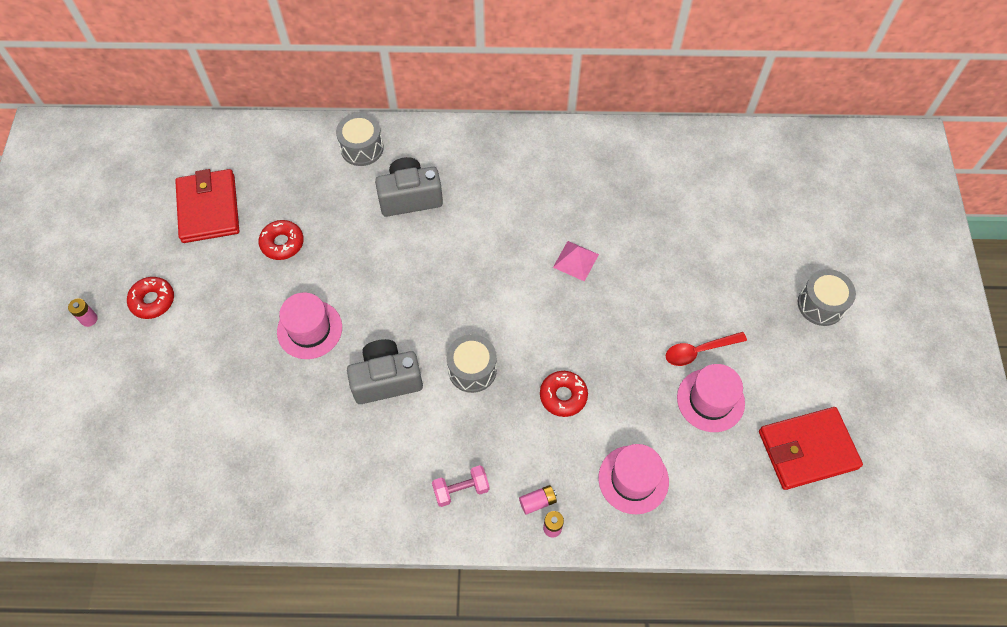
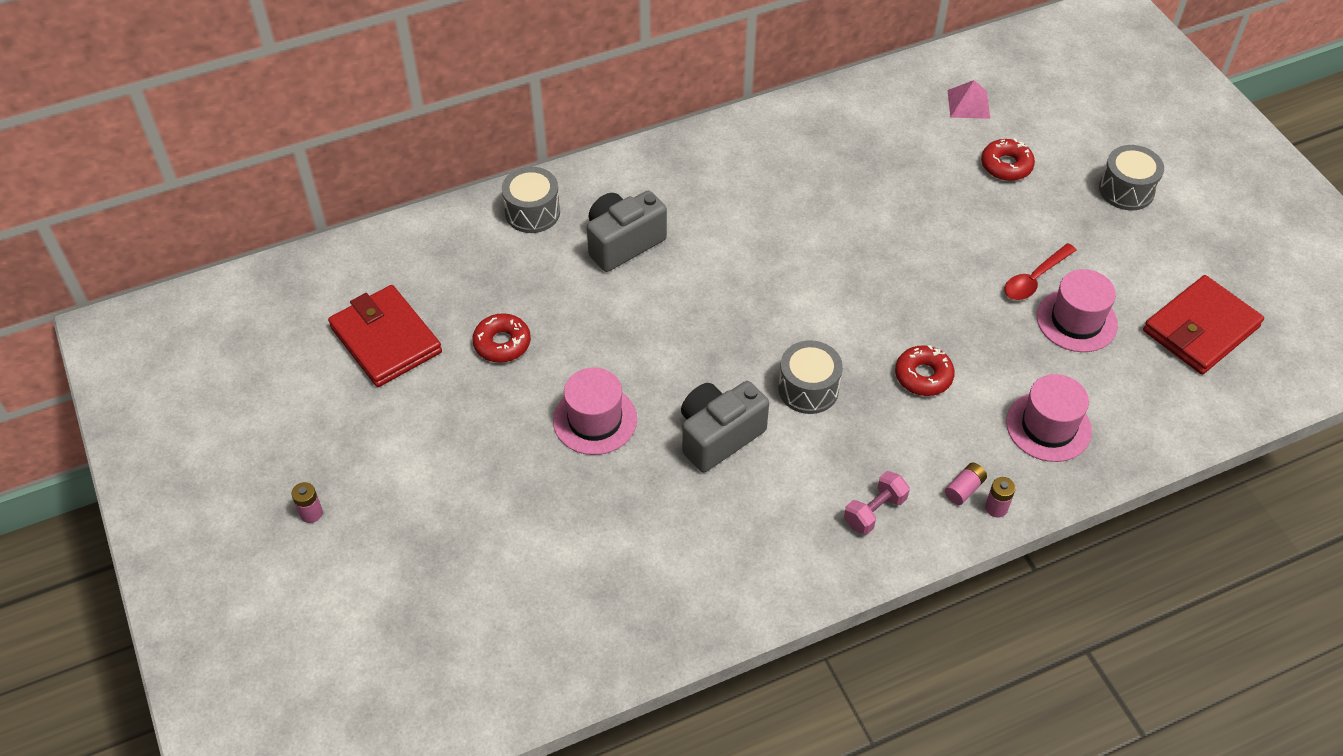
camera: 25 degrees left, 10 degrees down
red donut [127,277,174,319] -> red donut moved to [981,139,1035,181]
pink pyramid [553,241,599,282] -> pink pyramid moved to [948,80,990,119]

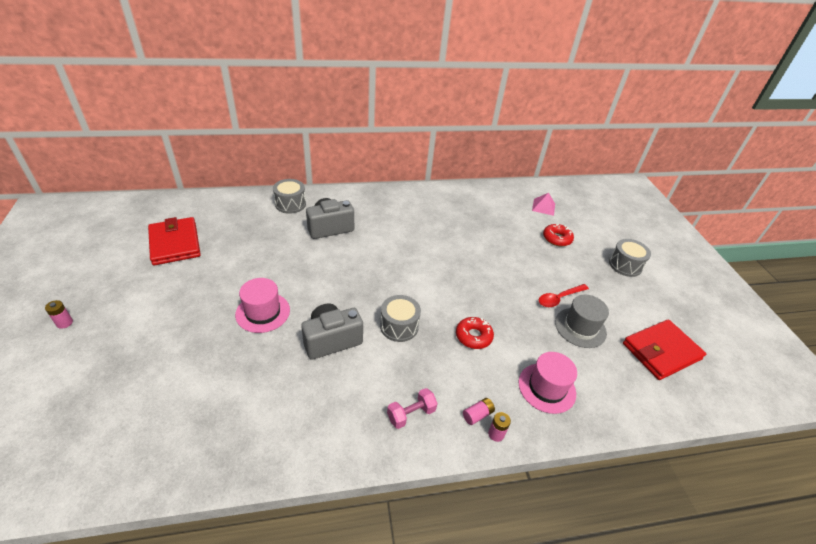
camera: 10 degrees right, 10 degrees down
red donut [473,313,531,363] -> none
pink hat [1037,269,1118,352] -> grey hat [555,295,609,348]

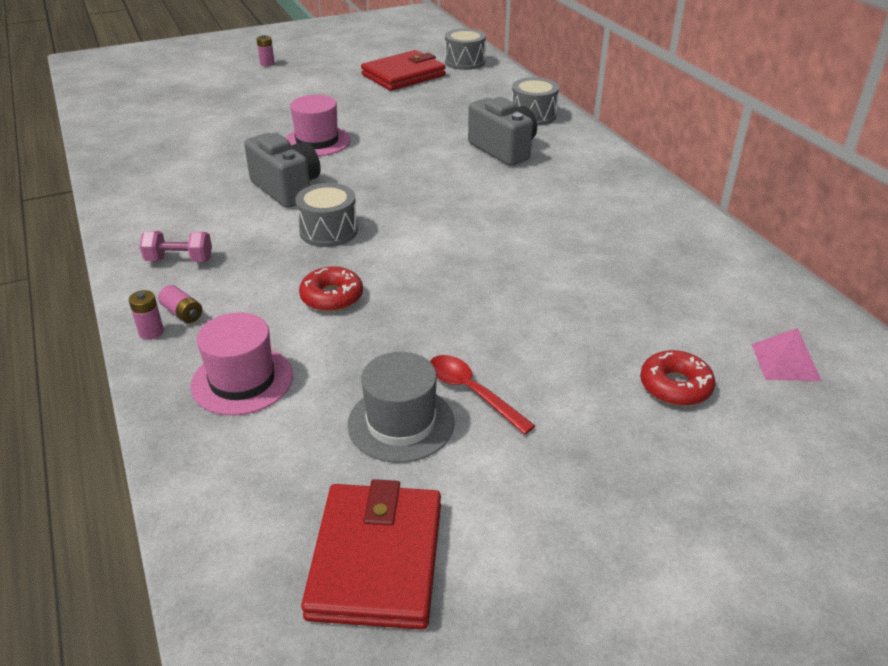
camera: 80 degrees right, 5 degrees down
pink dumbbell [387,388,438,429] -> pink dumbbell turned 45 degrees counterclockwise [140,231,212,262]
grey drum [609,239,651,277] -> grey drum moved to [445,28,486,70]
red wallet [623,319,706,380] -> red wallet turned 45 degrees clockwise [301,479,441,630]

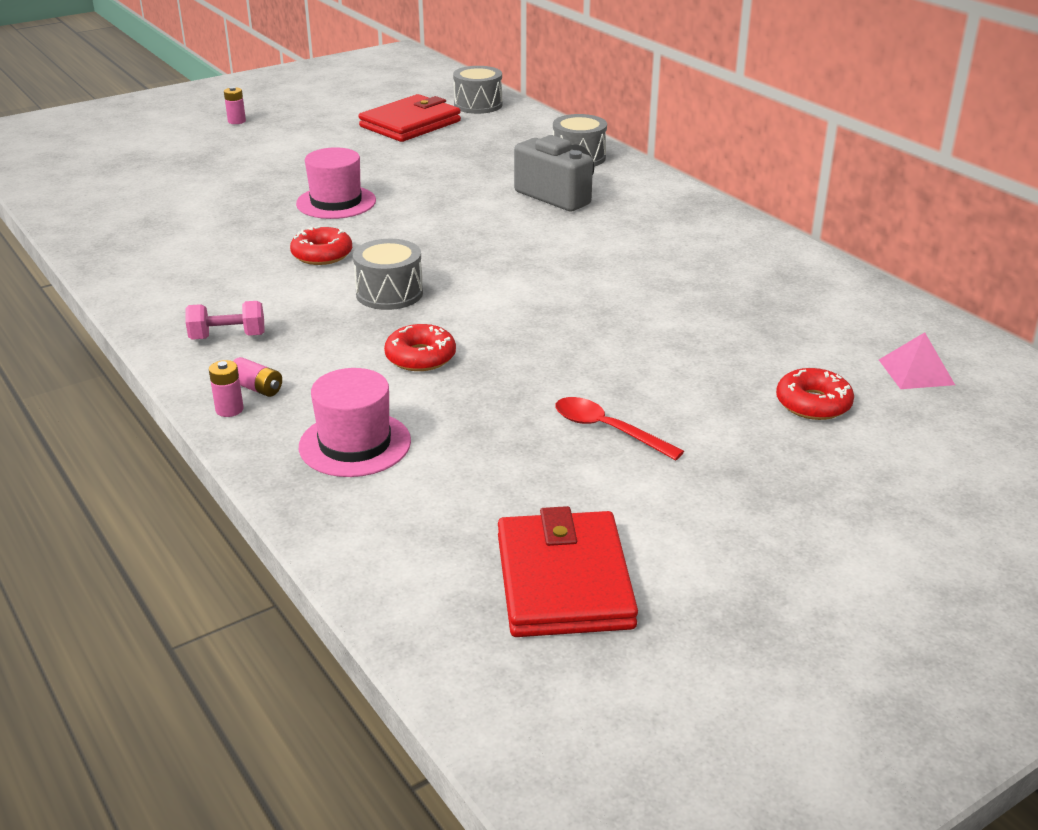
camera: 10 degrees left, 5 degrees down
grey camera [244,133,321,208] -> red donut [290,226,352,265]
grey hat [348,352,455,463] -> none

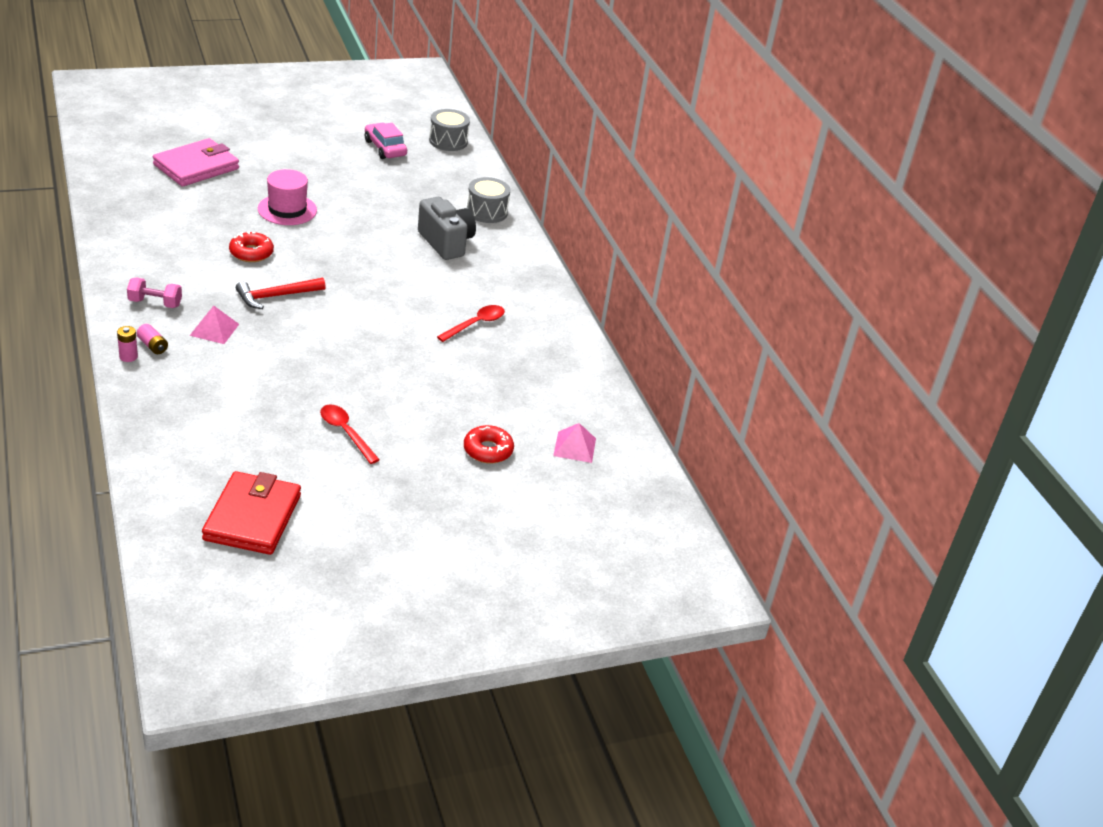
camera: 10 degrees right, 5 degrees up
pink battery [224,87,246,124] -> none
pink hat [299,368,411,477] -> none
grey drum [353,239,423,310] -> red hammer [236,278,326,309]
red wallet [359,94,461,142] -> pink car [365,123,407,159]
red donut [384,324,456,371] -> none
none -> pink wallet [153,138,239,187]
none -> pink pyramid [189,306,239,344]
none -> red spoon [437,305,505,342]

